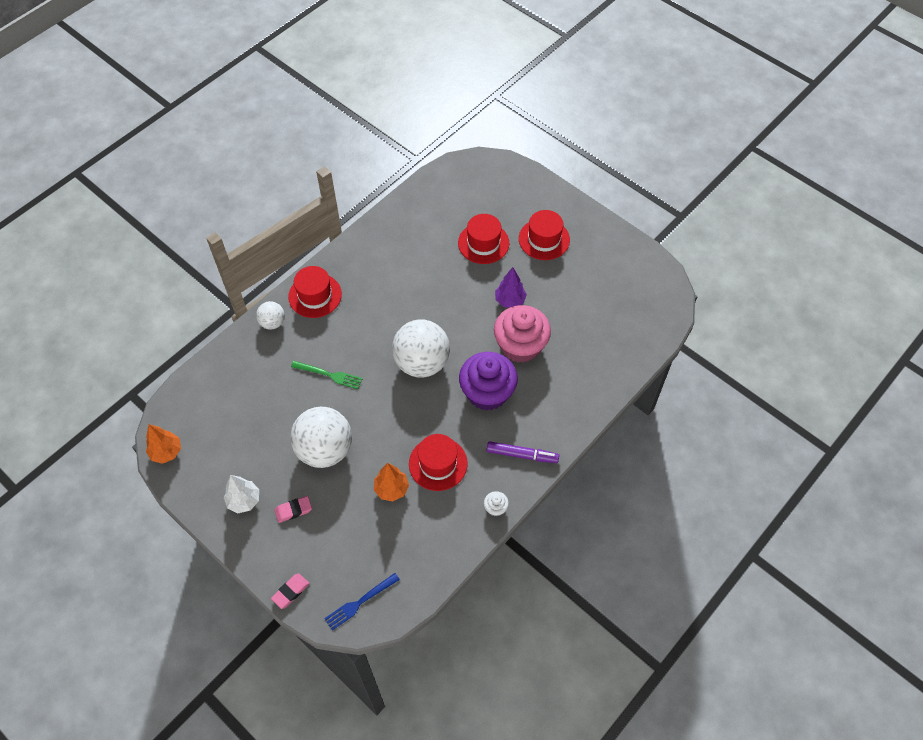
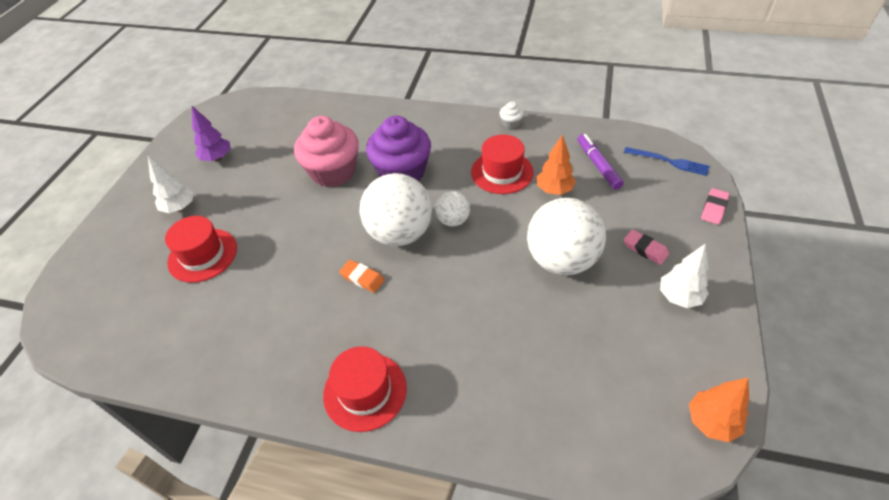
camera: 115 degrees left, 10 degrees down
white ball [256,301,285,330] -> white ball moved to [435,191,470,226]
pink eraser [271,573,310,609] -> pink eraser turned 75 degrees counterclockwise [701,188,730,225]
green fork [291,361,363,389] -> none
purple marker [487,441,559,463] -> purple marker moved to [577,134,624,190]
purple tree [495,267,527,308] -> purple tree moved to [192,106,231,161]
red hat [519,210,570,260] -> white tree [148,156,194,213]
none -> orange eraser [339,260,385,293]

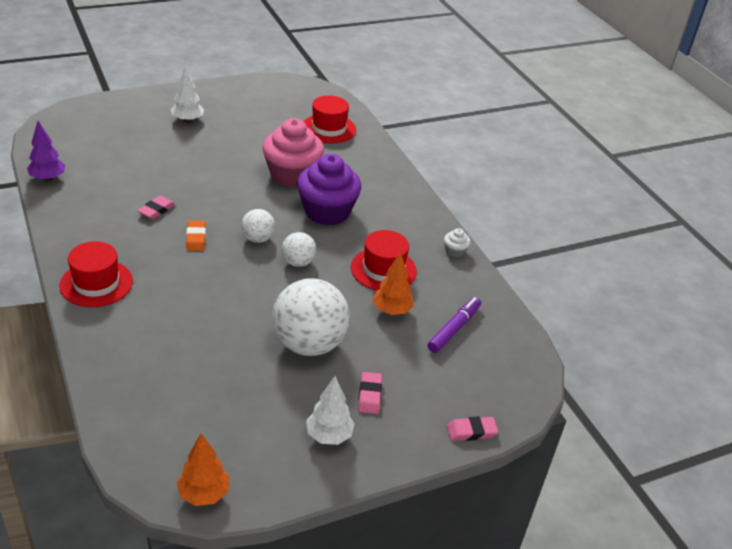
camera: 45 degrees right, 10 degrees down
red hat [165,216,237,283] -> red hat moved to [304,95,356,144]
purple tree [192,106,231,161] -> purple tree moved to [27,121,65,181]
white ball [359,173,432,246] -> white ball [241,209,275,243], size x0.50
blue fork [624,147,709,176] -> none
none -> pink eraser [137,196,175,219]

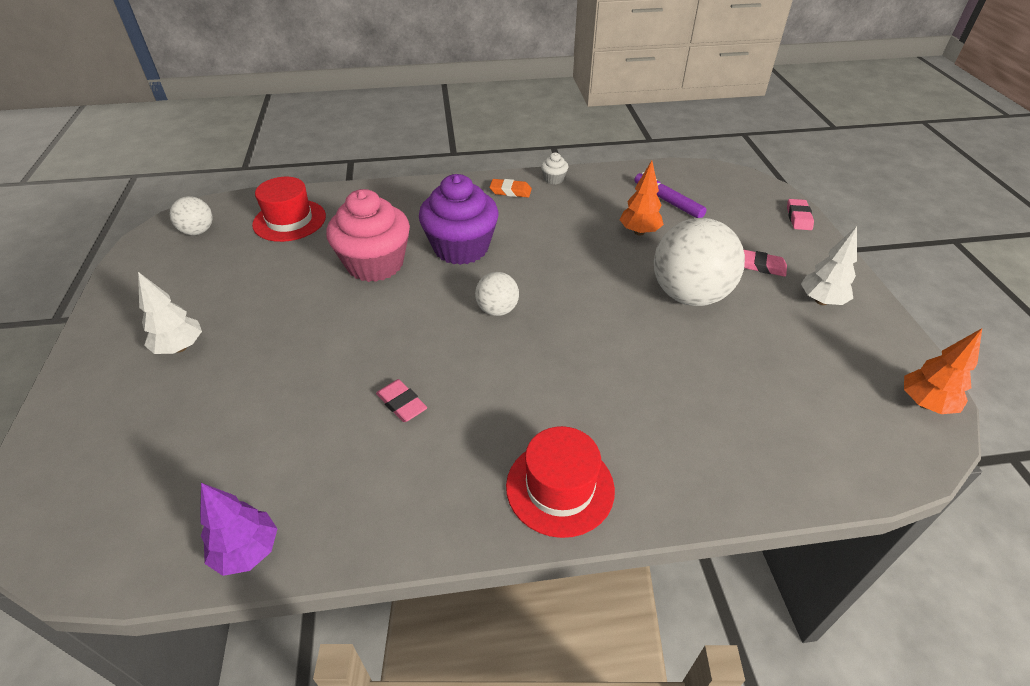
camera: 70 degrees left, 5 degrees up
orange eraser [186,221,206,251] -> orange eraser moved to [490,179,532,197]
white ball [282,232,316,267] -> white ball moved to [170,196,213,235]
red hat [351,230,417,290] -> none

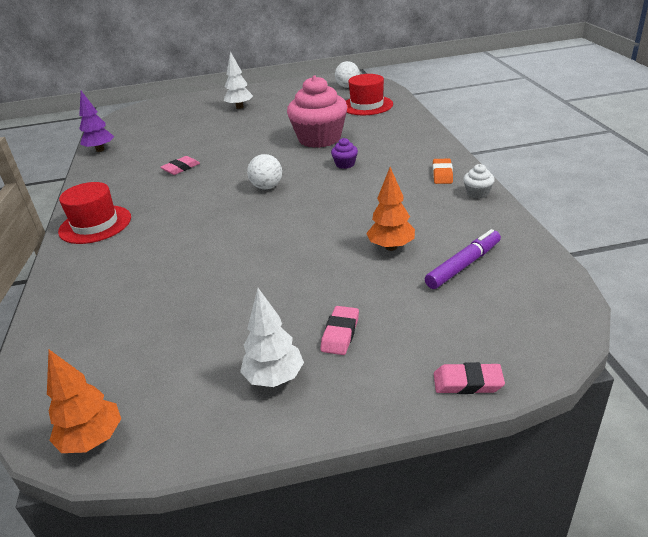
camera: 90 degrees right, 10 degrees down
purple cupcake [419,174,499,265] -> purple cupcake [331,138,358,169], size x0.41
white ball [654,218,745,306] -> none

